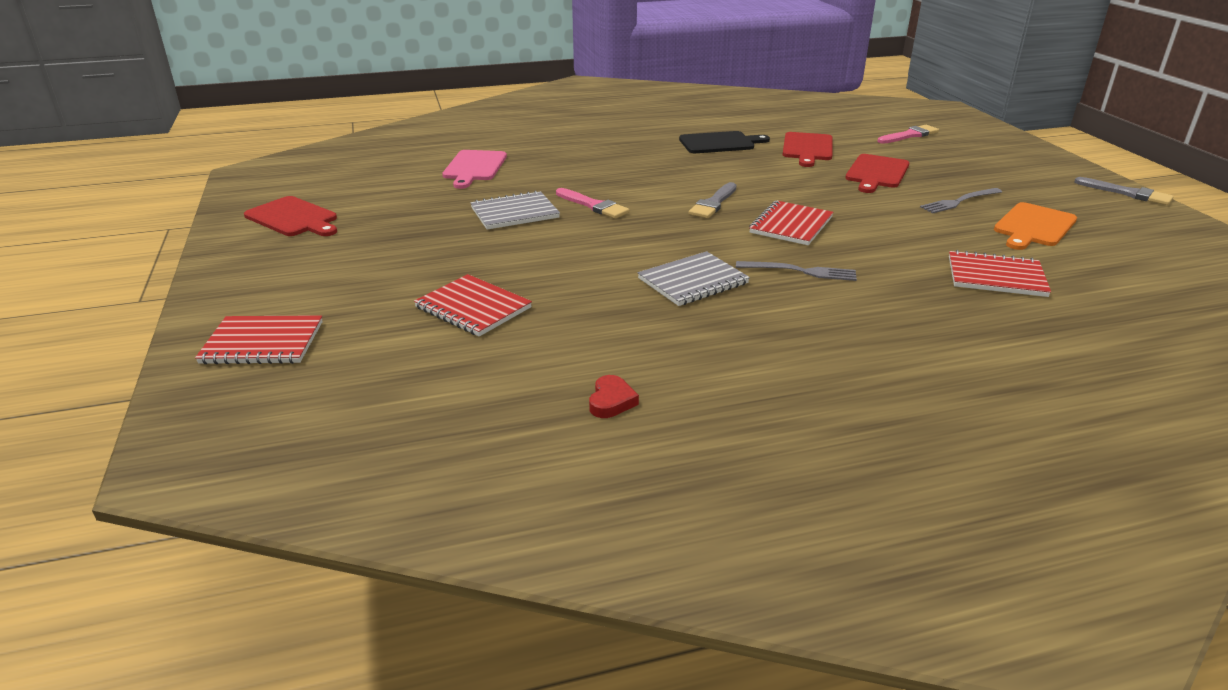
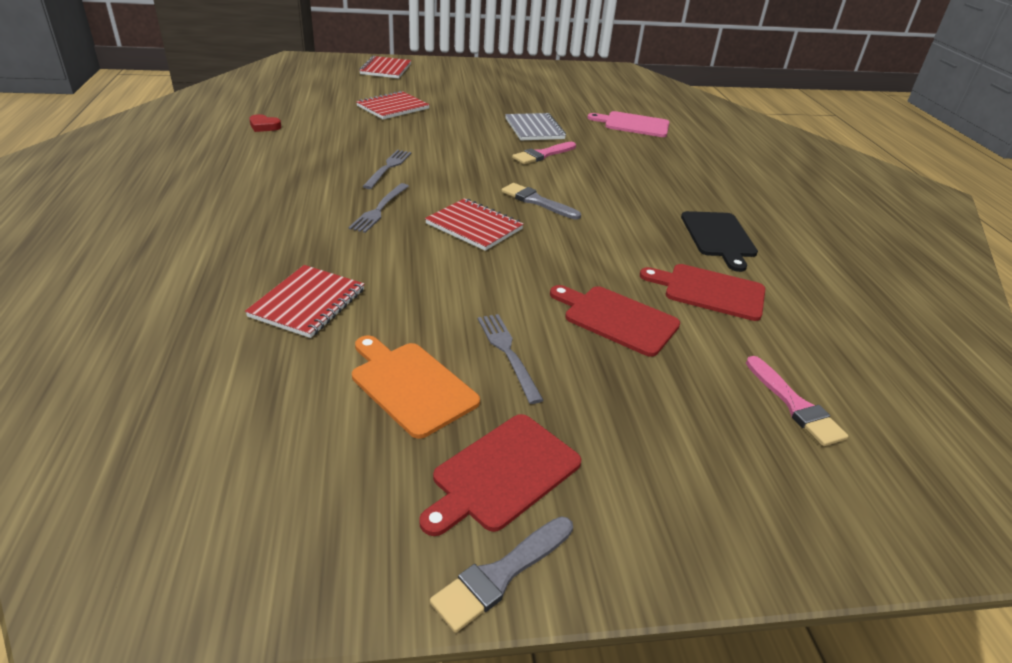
camera: 95 degrees right, 5 degrees up
red cutting board [244,196,337,236] -> red cutting board moved to [419,414,581,536]
grey notebook [638,251,750,306] -> grey fork [362,150,412,189]

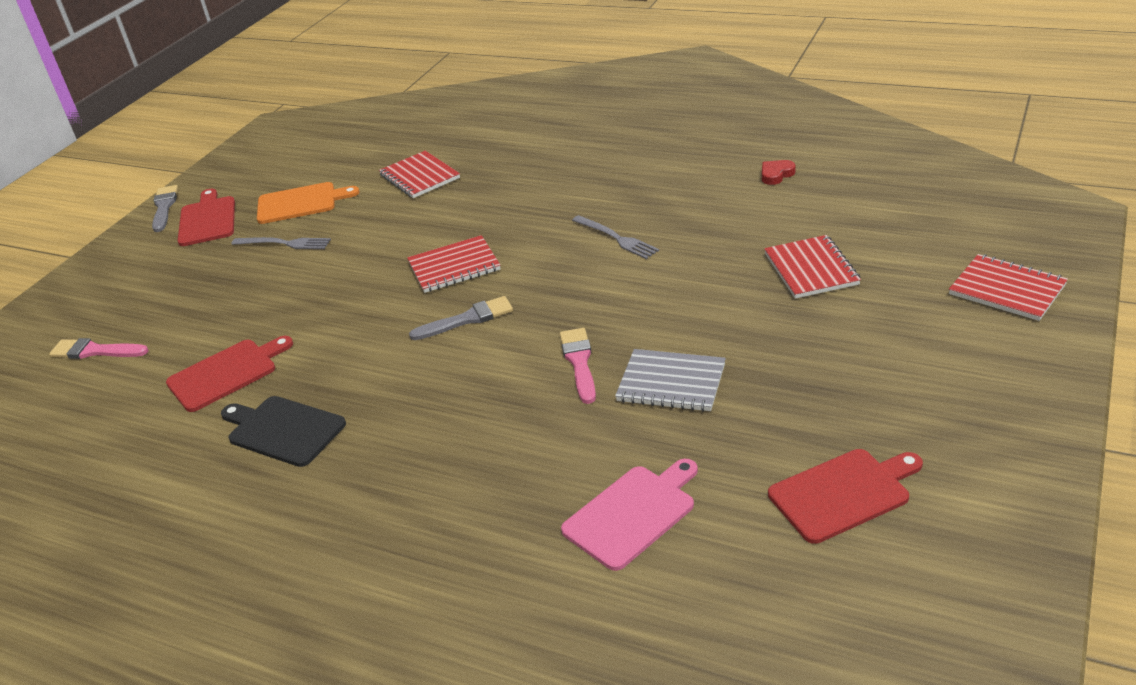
camera: 130 degrees right, 0 degrees up
grey fork [348,183,409,233] -> none
red cutting board [550,285,680,357] -> red cutting board moved to [768,449,923,544]

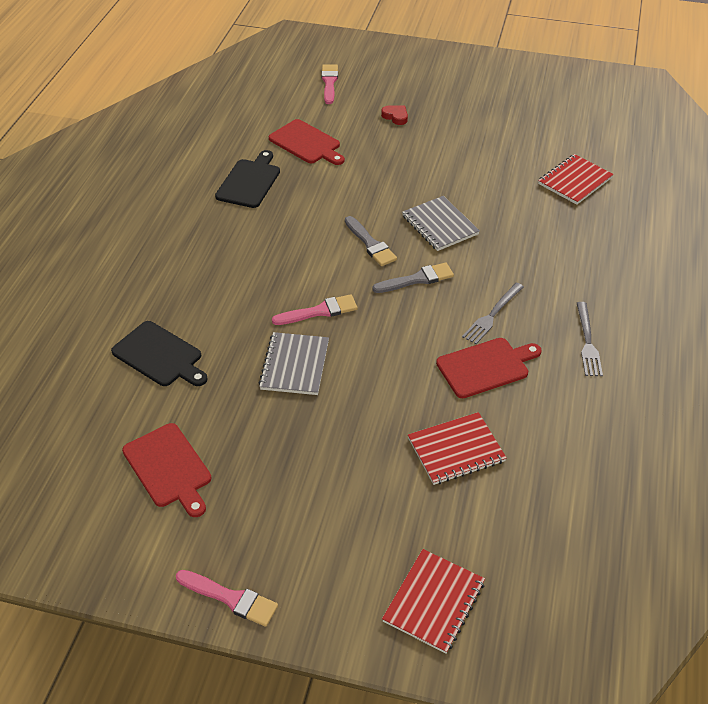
camera: 75 degrees right, 10 degrees up
grey brush [152,185,178,232] -> grey brush moved to [372,263,454,293]
red cutting board [177,189,235,246] -> red cutting board moved to [436,338,542,398]
grey fork [232,237,331,249] -> grey fork moved to [577,302,603,376]
orange cutting board [257,182,359,224] -> none
red notebook [407,235,500,293] -> grey notebook [402,196,480,251]
pink cutting board [561,459,698,571] -> black cutting board [111,321,208,386]
red heart [762,160,796,185] -> red heart moved to [381,105,408,125]
none -> pink brush [176,570,278,627]

